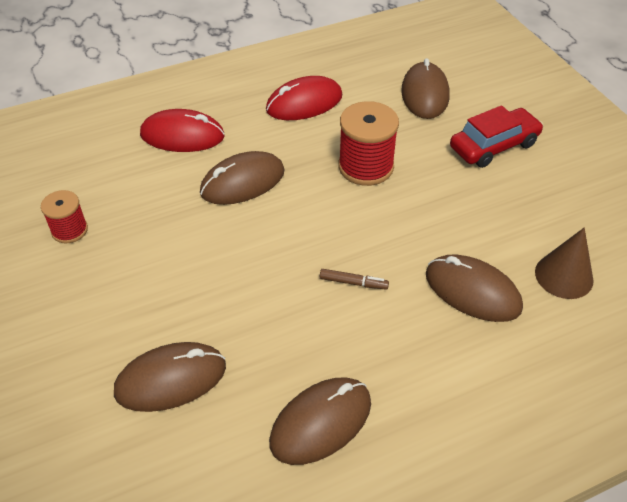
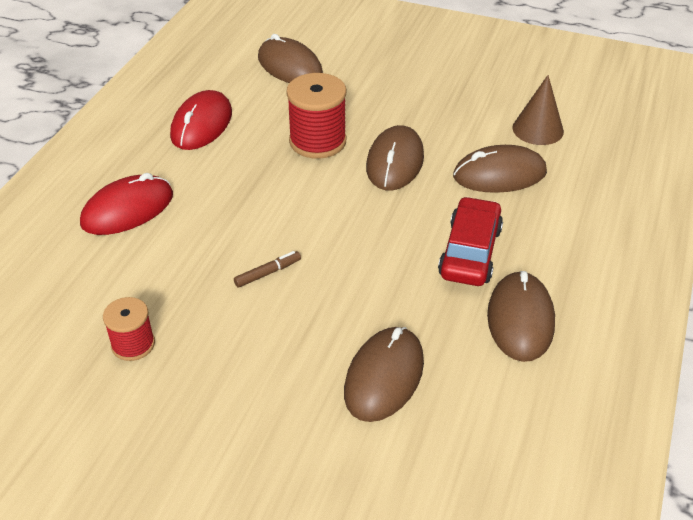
camera: 45 degrees left, 5 degrees down
brown mouse [200,151,285,205] -> brown mouse moved to [366,125,424,191]
brown marker [320,269,389,290] -> brown marker moved to [234,251,301,288]
red car [450,105,544,168] -> red car moved to [438,196,503,286]

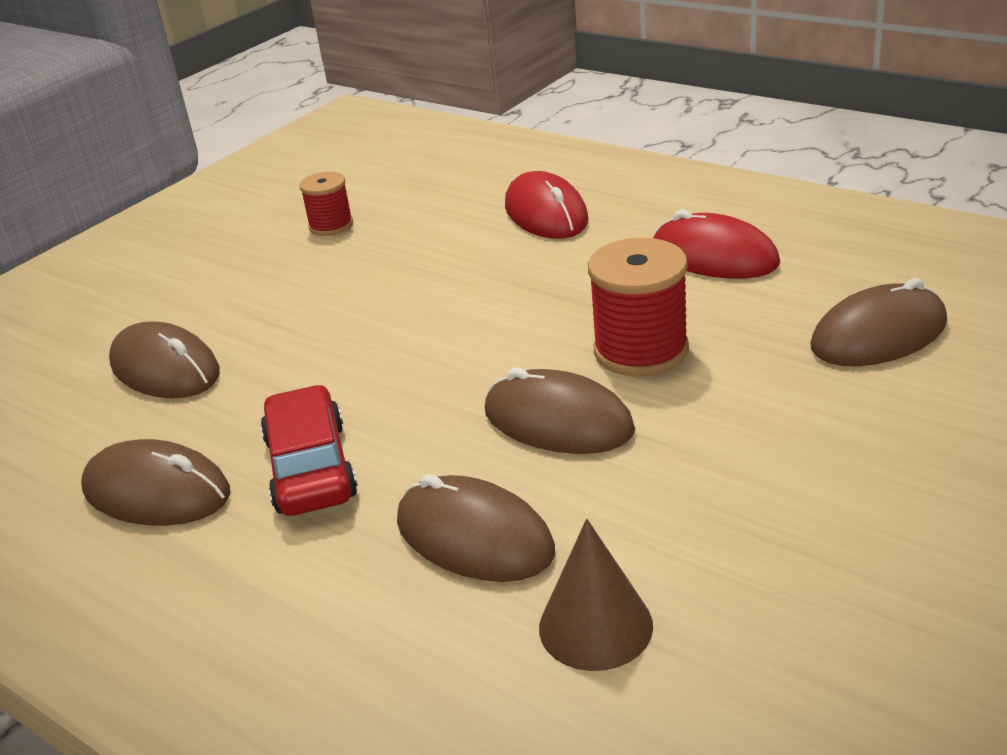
camera: 110 degrees right, 10 degrees down
brown marker [234,251,301,288] -> none
red car [438,196,503,286] -> red car turned 135 degrees counterclockwise [260,385,358,516]
brown mouse [453,145,547,193] -> brown mouse turned 60 degrees counterclockwise [397,474,555,582]

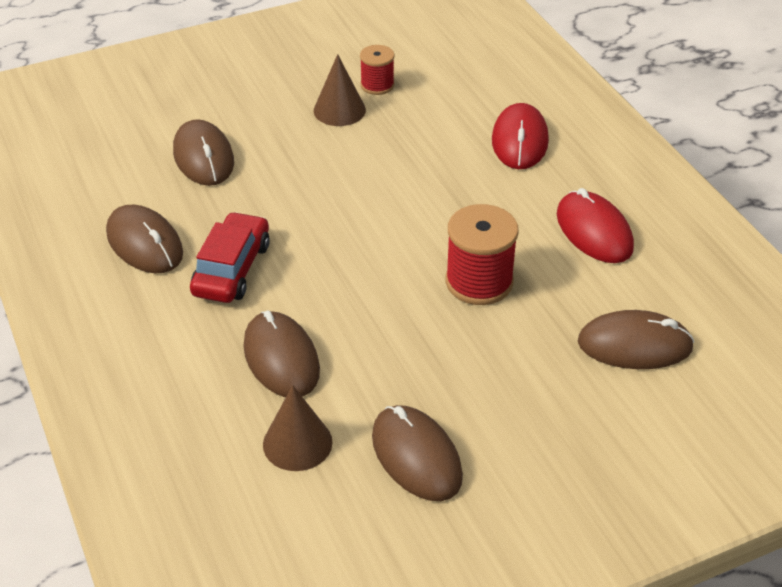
camera: 25 degrees right, 10 degrees up
brown mouse [485,367,635,454] -> brown mouse moved to [372,405,463,501]
none -> brown cone [313,54,366,126]

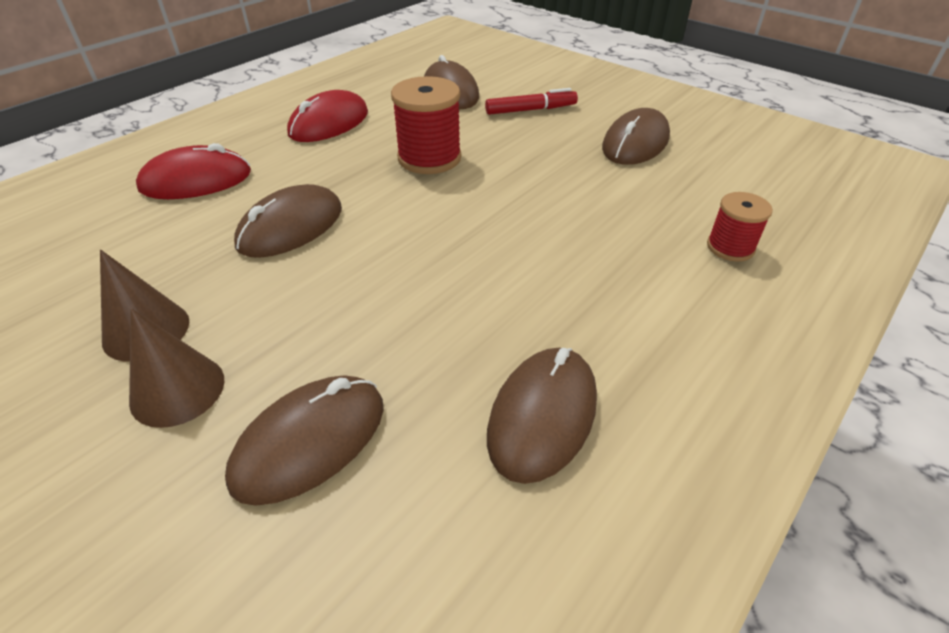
camera: 115 degrees left, 0 degrees up
red car [190,212,270,303] -> none
brown mouse [243,310,320,397] -> brown mouse moved to [234,184,342,258]
brown cone [263,385,333,471] -> brown cone moved to [129,308,224,428]
red spool [360,45,395,95] -> red spool moved to [707,192,773,262]
none -> red marker [485,88,578,115]

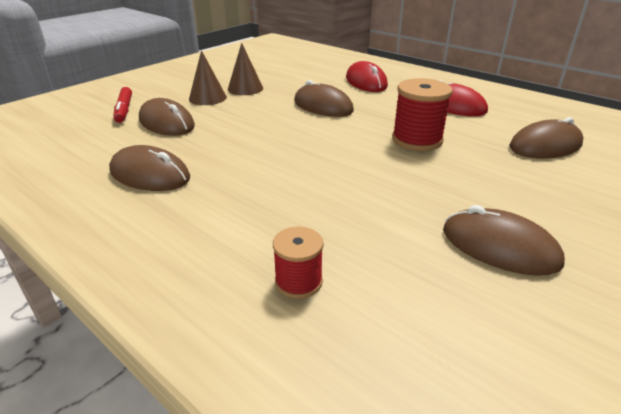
camera: 90 degrees right, 10 degrees down
red marker [485,88,578,115] -> red marker moved to [113,87,132,123]

